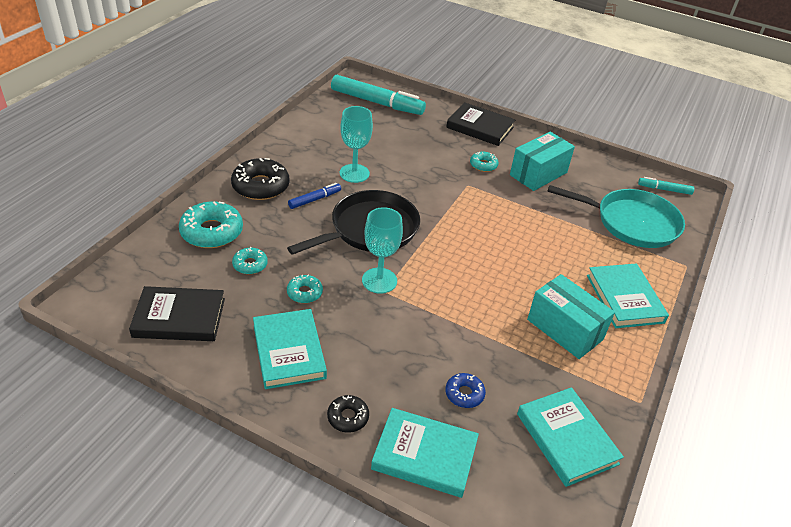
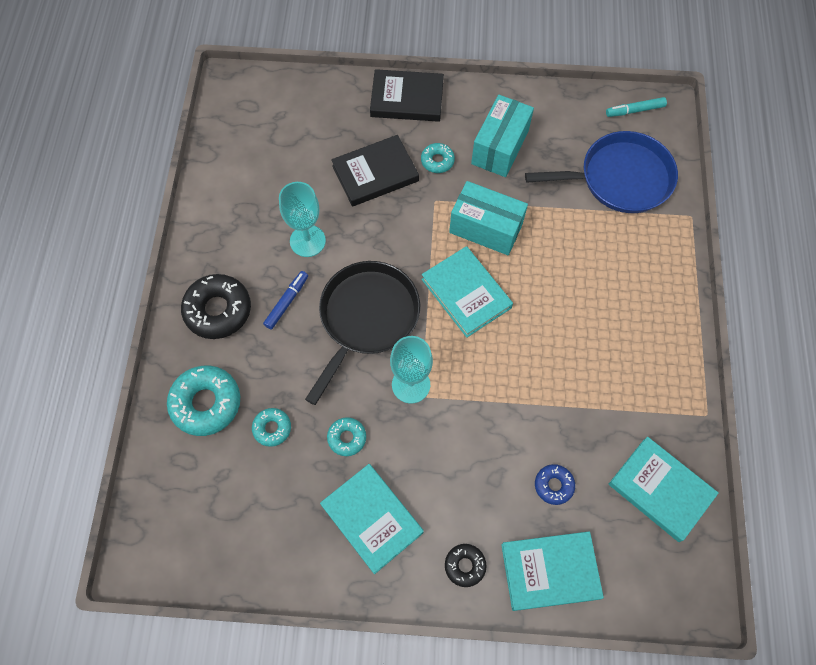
camera: 20 degrees left, 25 degrees up
black book [129,286,225,341] -> black book moved to [331,135,419,207]
turquoise marker [331,75,426,115] -> none
turquoise box [527,274,615,359] -> turquoise box moved to [449,181,528,255]
turquoise pan [548,185,685,248] -> blue pan [525,131,678,213]
turquoise book [587,263,669,328] -> turquoise book moved to [421,246,513,338]

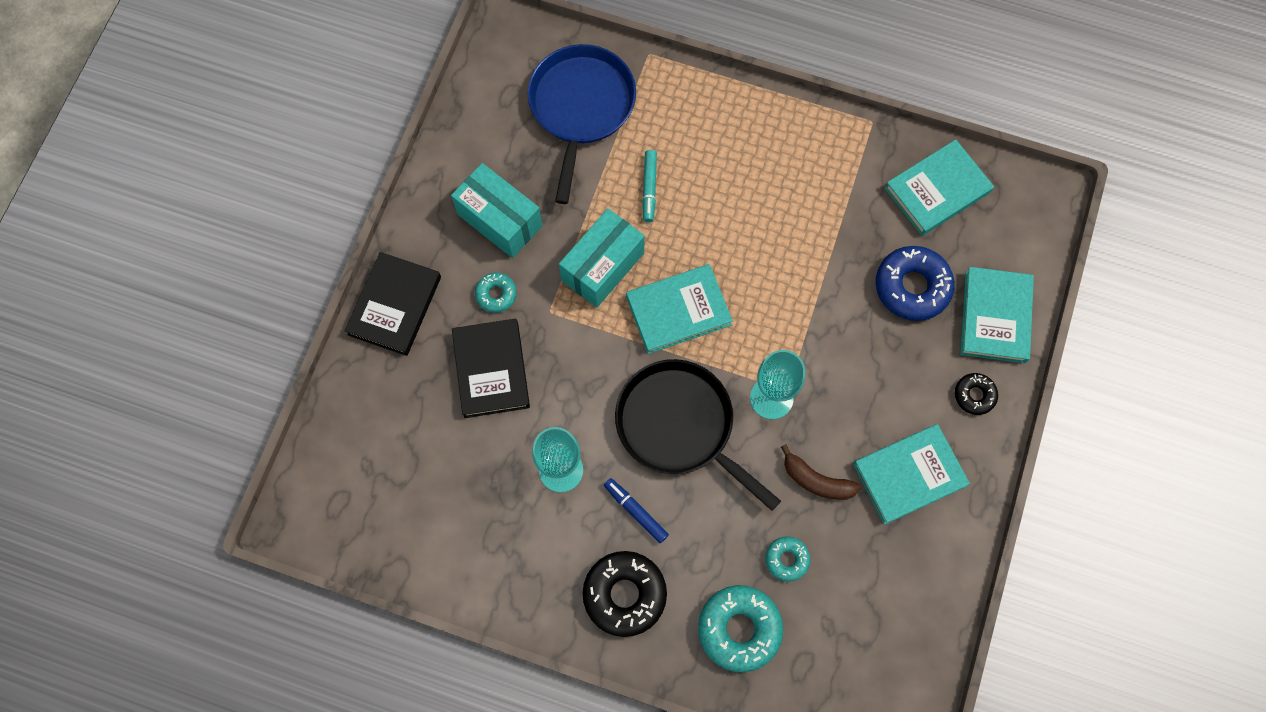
camera: 75 degrees left, 5 degrees up
turquoise donut [327,417,366,456] -> brown banana [781,444,861,500]
blue donut [535,464,575,505] -> blue donut [876,246,955,321], size x1.86
turquoise marker [606,97,667,117] -> turquoise marker moved to [642,150,657,222]

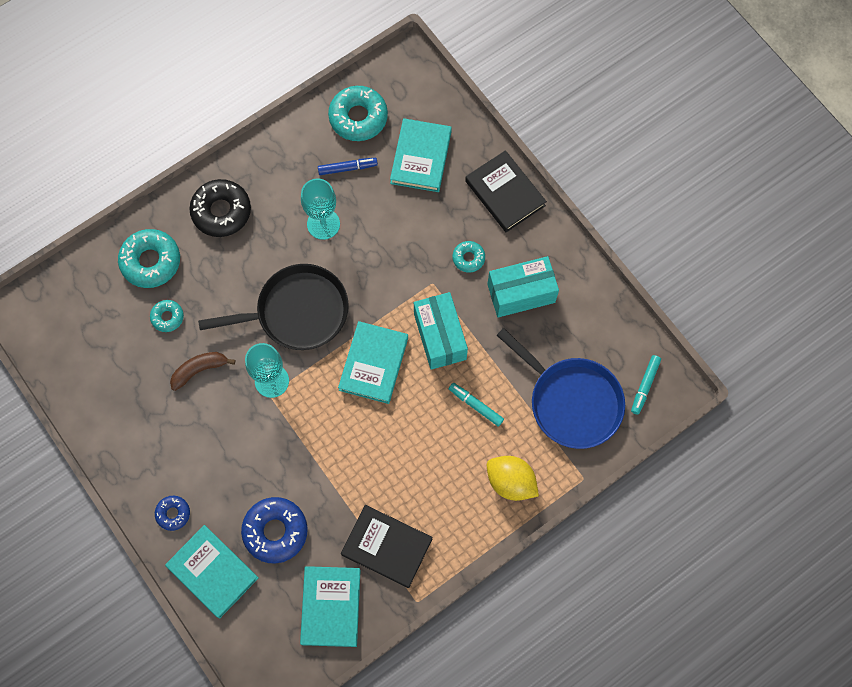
camera: 125 degrees right, 0 degrees up
black book [452,319,530,418] -> black book moved to [341,505,433,588]
blue marker [604,478,669,543] -> blue marker moved to [318,158,378,175]
turquoise book [853,424,970,525] -> turquoise book moved to [390,118,452,192]
black donut [955,373,998,415] -> blue donut [155,496,190,531]
none -> turquoise donut [328,86,388,141]
none -> yellow lemon [487,456,539,501]
none -> turquoise marker [631,355,661,414]

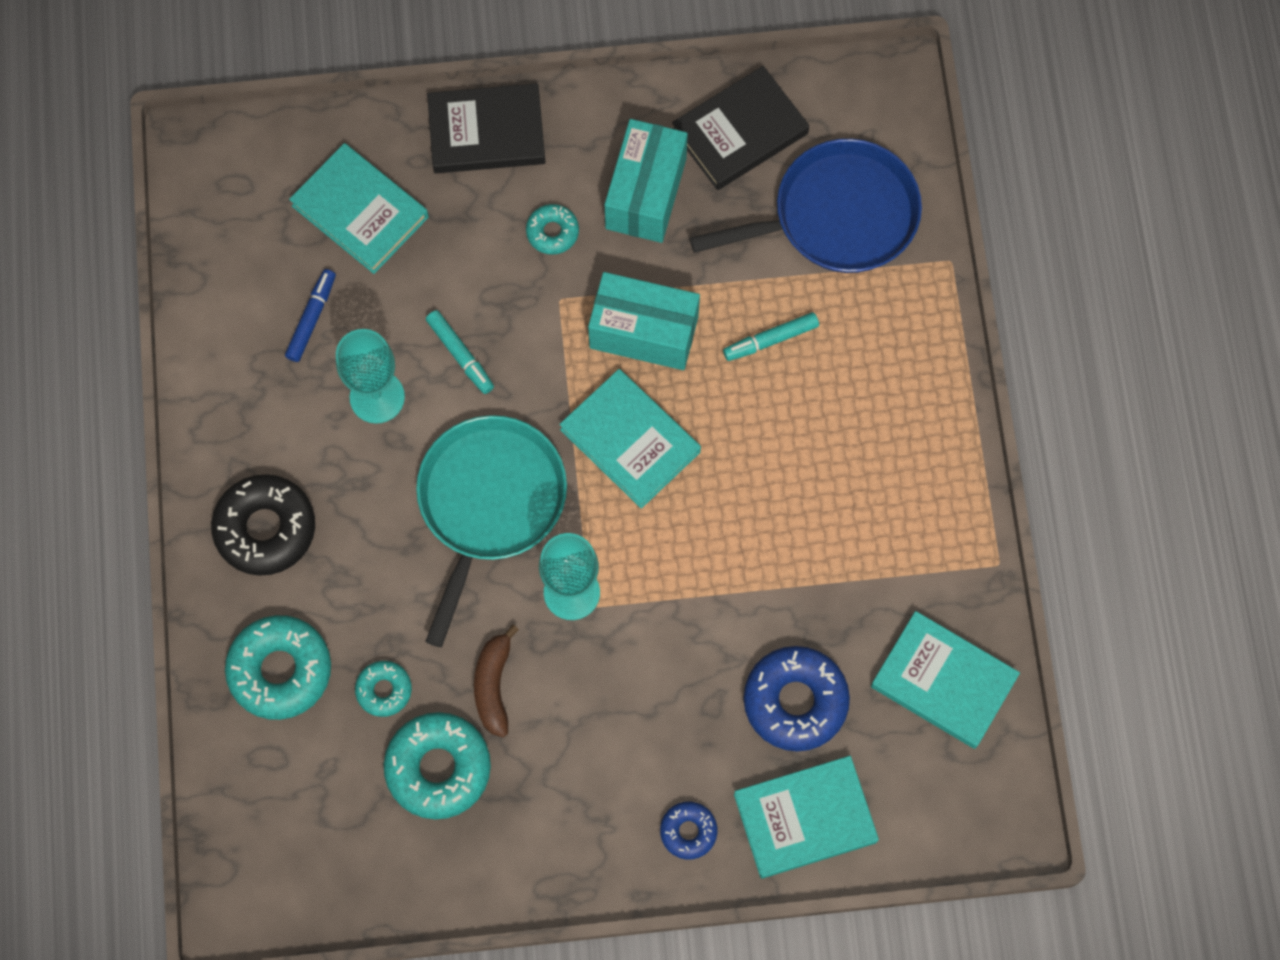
camera: 60 degrees left, 0 degrees up
black pan [198,264,349,350] -> turquoise pan [416,415,567,647]
turquoise donut [328,86,388,141] -> turquoise donut moved to [384,712,491,819]
black book [341,505,433,588] -> black book moved to [672,66,809,190]
yellow lemon [487,456,539,501] -> none
turquoise marker [631,355,661,414] -> turquoise marker moved to [426,310,494,394]

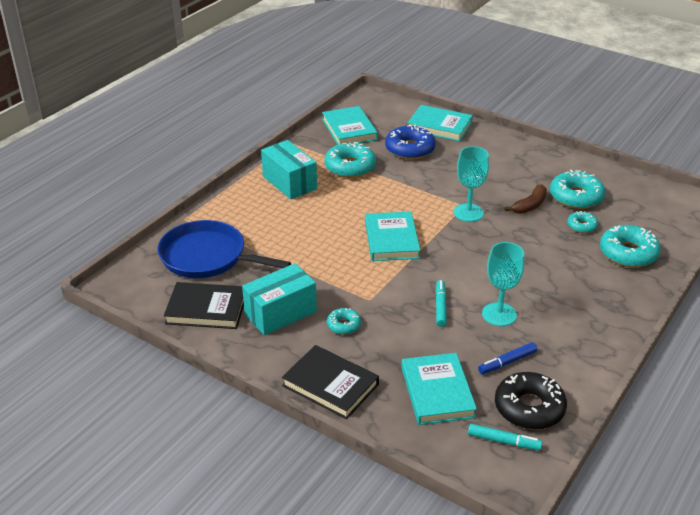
camera: 140 degrees left, 35 degrees down
black donut [211,474,315,576] -> black donut moved to [495,372,567,430]
turquoise pan [416,415,567,647] -> none
turquoise box [588,272,700,370] -> turquoise box moved to [261,140,317,199]
blue donut [660,802,717,859] -> none
turquoise marker [723,312,819,361] -> turquoise marker moved to [468,424,542,451]
none -> turquoise donut [324,141,376,178]

